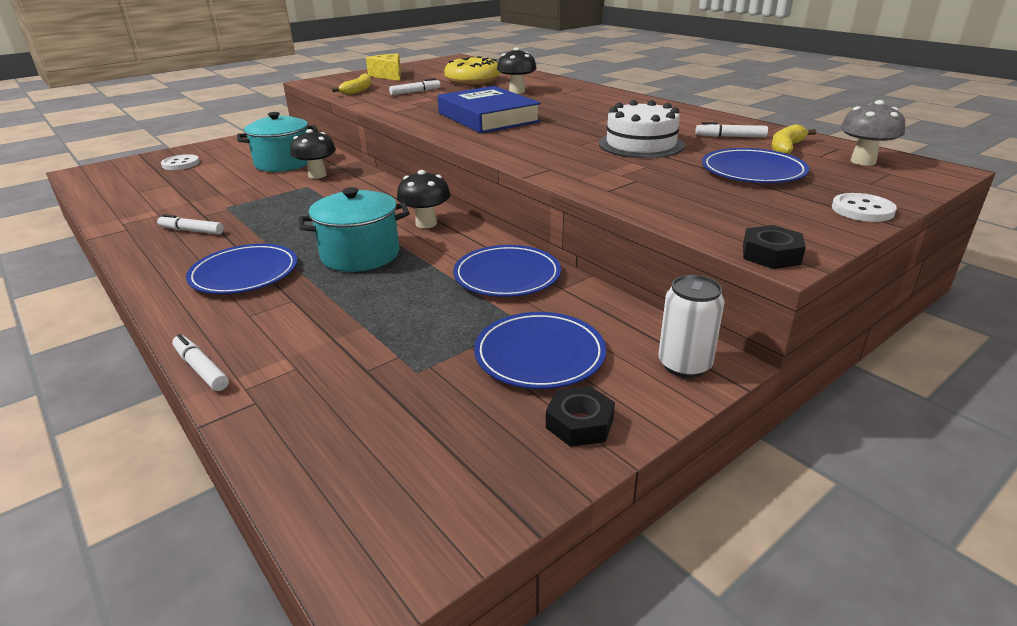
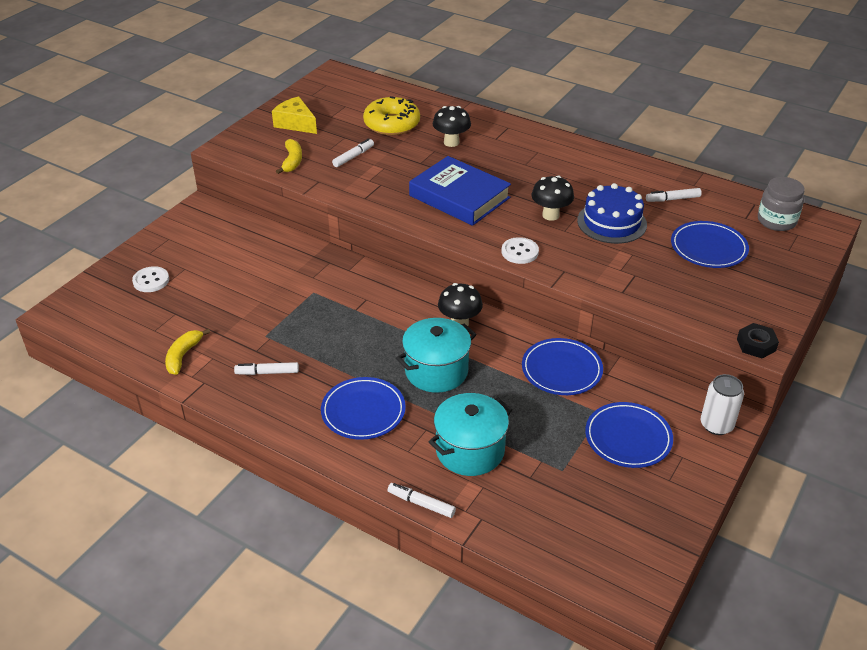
camera: 20 degrees left, 10 degrees up
turquoise pot [237,112,318,172] -> turquoise pot moved to [429,393,512,476]
black mushroom [290,129,336,179] -> black mushroom moved to [532,176,574,221]
black nut [546,386,615,447] -> none
white cake [599,100,684,158] -> blue cake [577,183,647,244]
yellow banana [771,124,816,154] -> yellow banana moved to [165,329,210,375]
white button [832,193,897,222] -> white button moved to [502,237,539,264]
grey mushroom [840,100,905,166] -> grey jar [758,177,805,231]

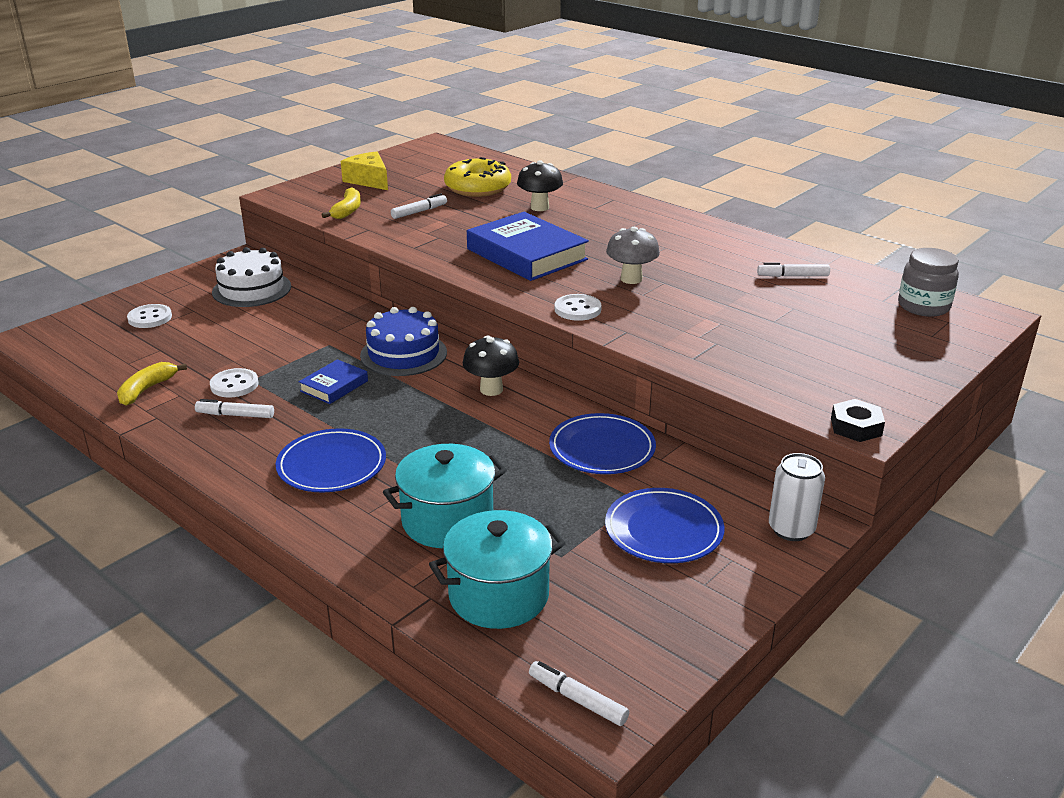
camera: 10 degrees right, 10 degrees down
white marker [387,483,456,518] -> white marker moved to [529,661,629,726]
turquoise pot [396,318,477,393] -> turquoise pot moved to [429,510,566,629]
black mushroom [532,176,574,221] -> grey mushroom [606,227,660,284]
blue cake [577,183,647,244] -> blue cake moved to [360,307,447,376]
blue plate [671,221,749,268] -> none
none -> white button [210,368,259,397]
none -> white cake [212,247,291,307]
none -> blue book [299,359,368,404]

